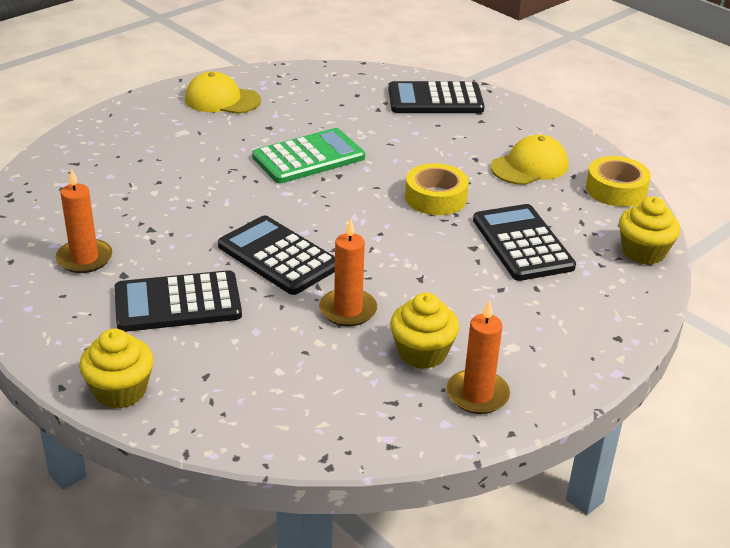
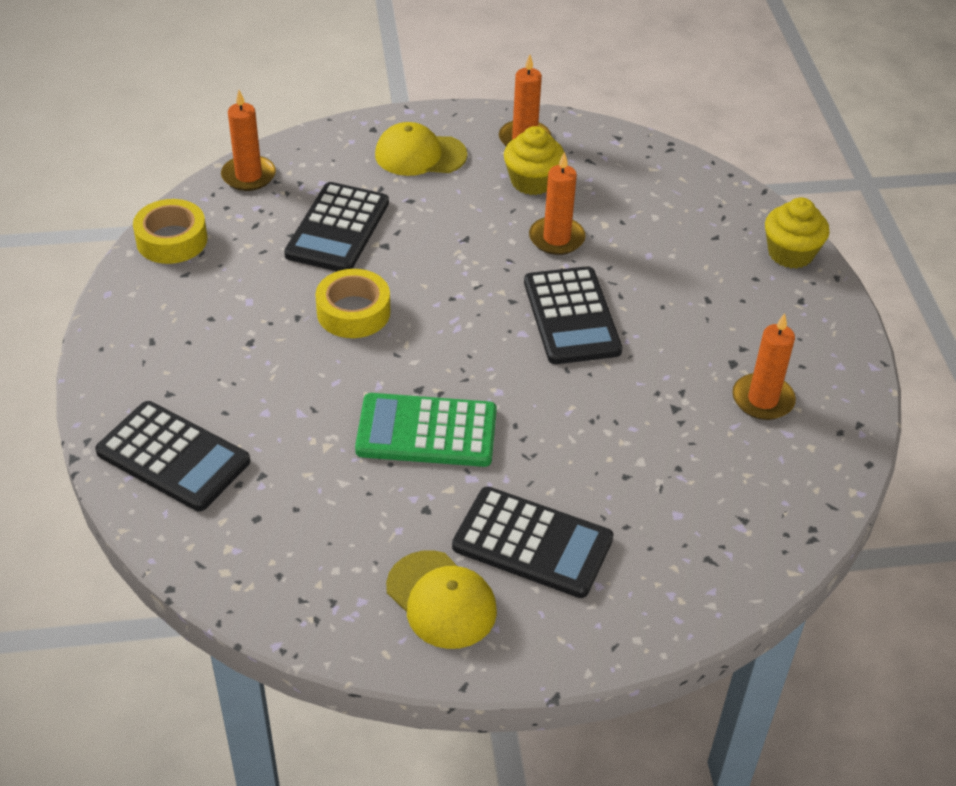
camera: 145 degrees left, 10 degrees up
black calculator [115,270,242,332] -> black calculator moved to [452,487,614,598]
yellow cap [491,134,568,185] -> yellow cap moved to [375,122,467,176]
yellow cupcake [619,197,680,265] -> orange candle [221,90,276,191]

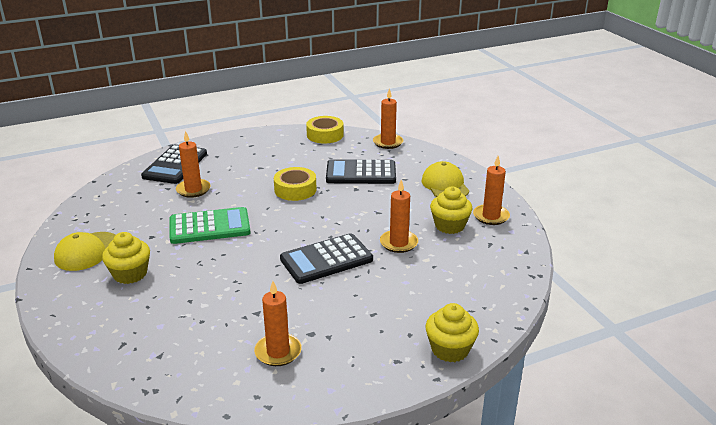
camera: 75 degrees right, 15 degrees down
green calculator [355,393,497,467] -> green calculator turned 90 degrees clockwise [170,207,251,244]
black calculator [452,487,614,598] -> yellow cupcake [102,232,150,284]
none -> orange candle [176,131,211,198]

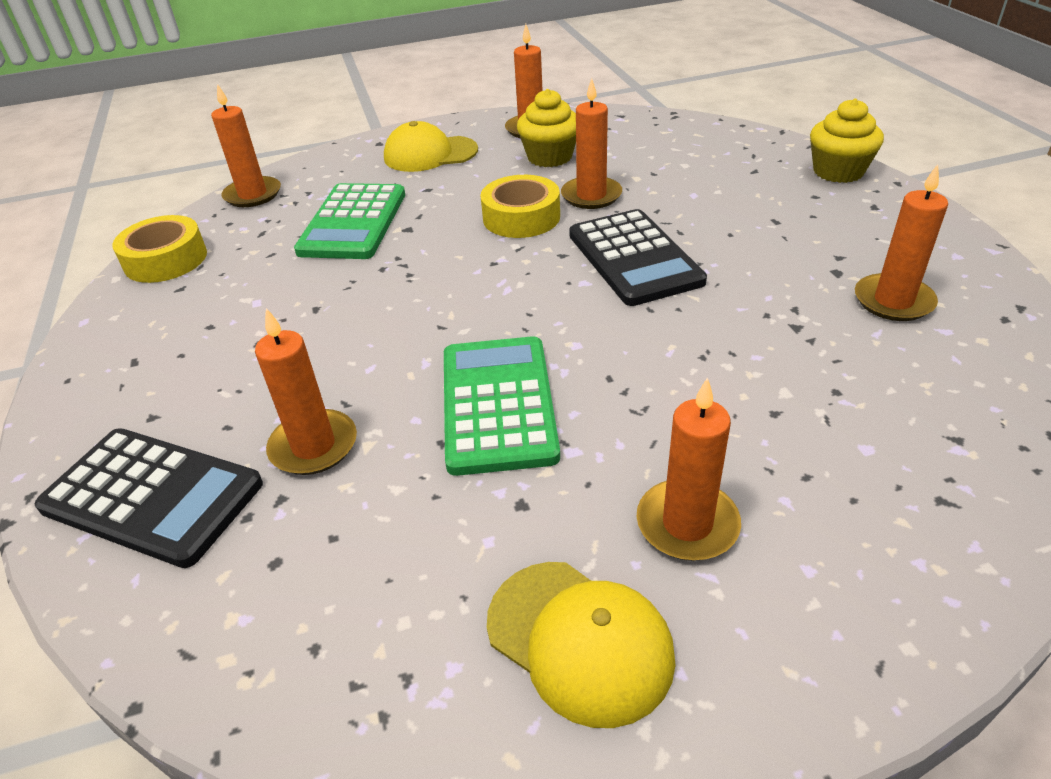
camera: 80 degrees left, 10 degrees up
yellow cupcake [102,232,150,284] -> orange candle [636,377,741,561]
yellow tape [274,167,317,201] -> yellow tape moved to [480,175,560,238]
black calculator [326,159,396,184] -> green calculator [294,183,405,259]

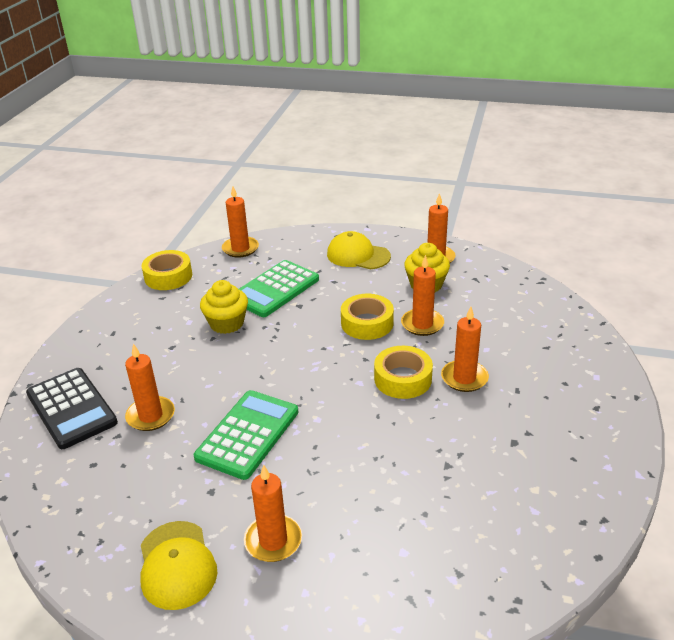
camera: 30 degrees right, 5 degrees down
black calculator [569,209,707,306] -> yellow tape [374,346,433,399]
yellow cupcake [810,99,884,183] -> yellow cupcake moved to [200,280,248,334]
orange candle [855,164,948,321] -> orange candle moved to [441,307,489,392]

